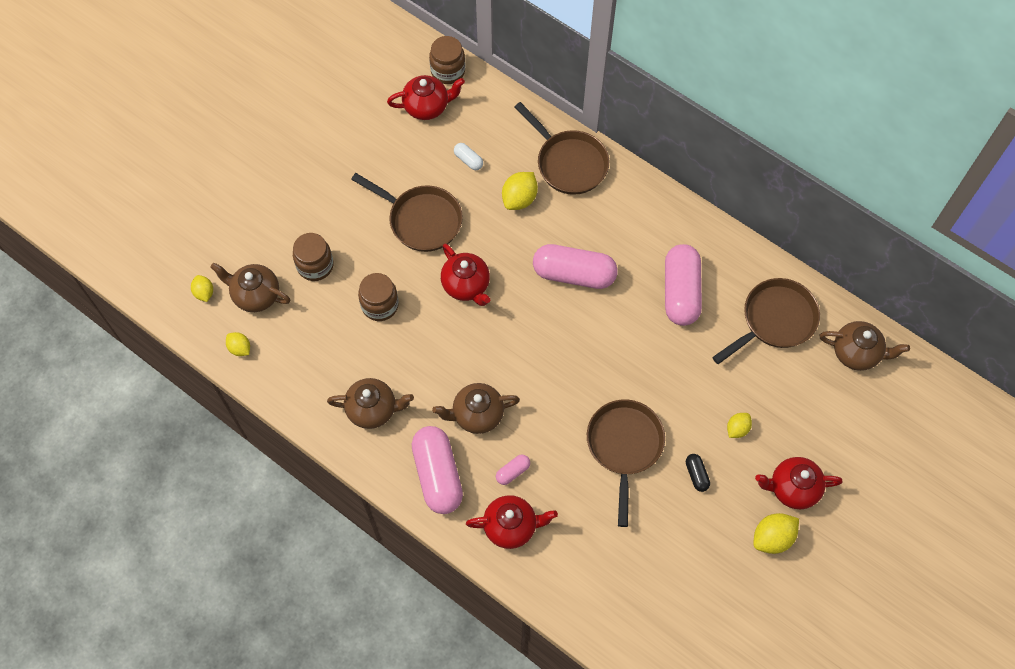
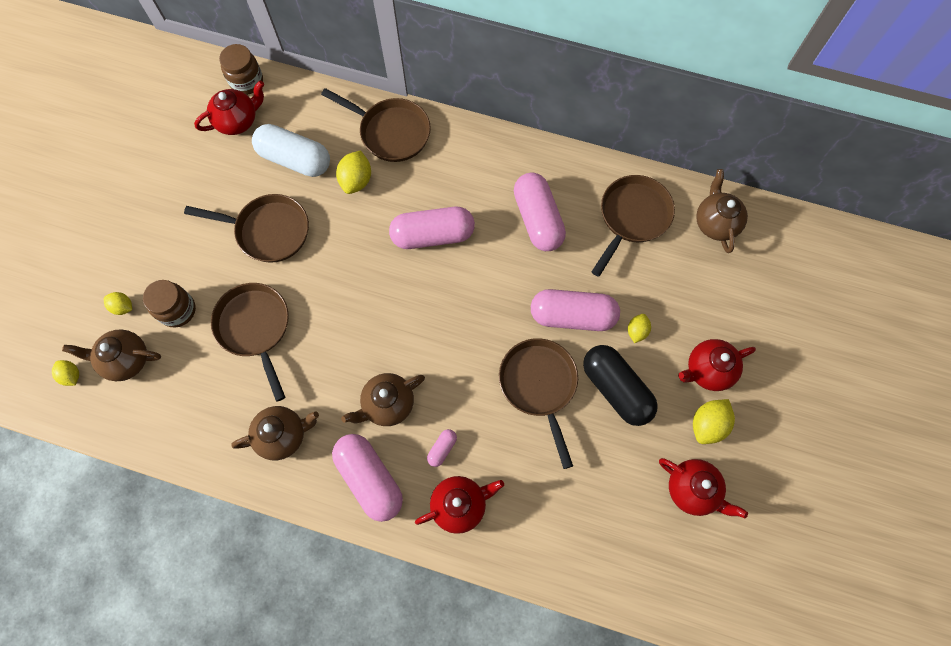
camera: 20 degrees left, 5 degrees up
yellow lemon [226,332,250,356] -> yellow lemon moved to [104,292,132,315]
brown jar [358,273,399,321] -> brown pan [211,283,289,402]
red teapot [441,244,490,306] -> red teapot moved to [659,458,748,518]
white capsule [454,143,483,170] -> white capsule [252,124,330,177], size x2.29
black capsule [686,454,710,492] -> black capsule [583,345,658,426], size x2.29
brown teapot [820,321,910,371] -> brown teapot turned 90 degrees counterclockwise [696,169,748,253]
none -> pink capsule [531,289,620,331]

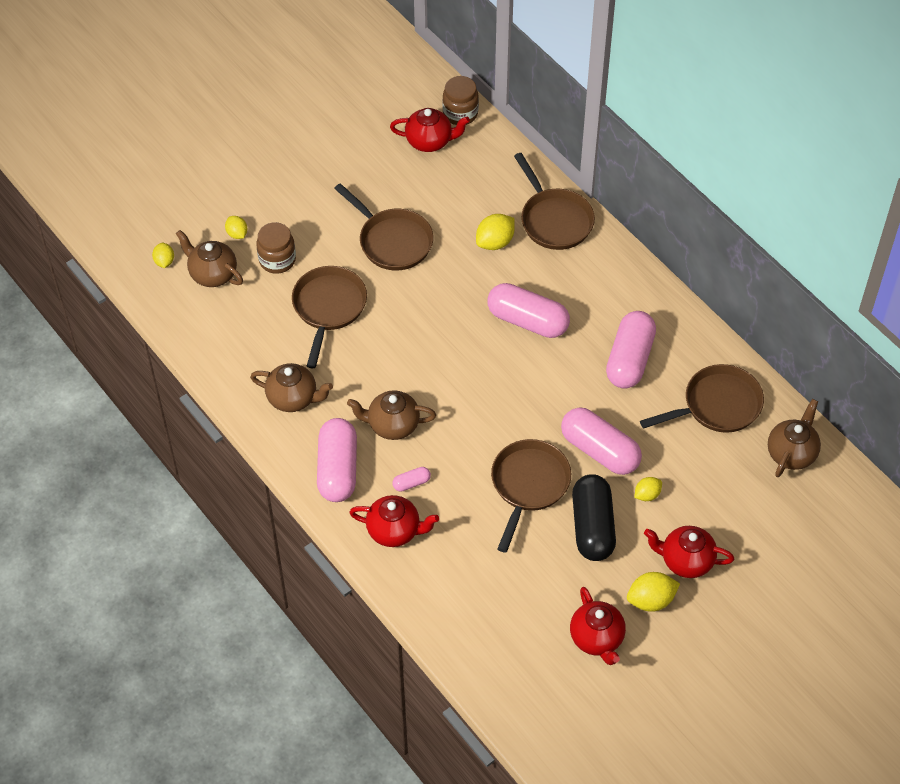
camera: 35 degrees right, 15 degrees down
white capsule [252,124,330,177] -> none

